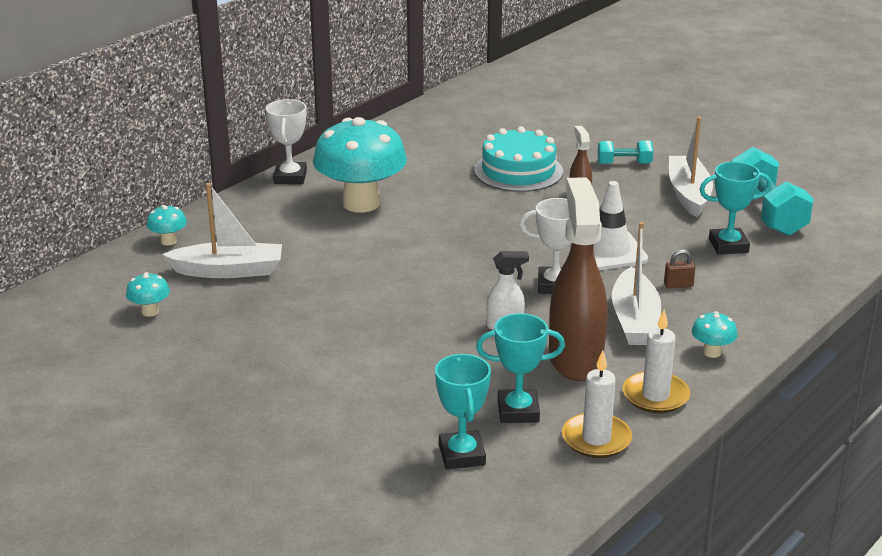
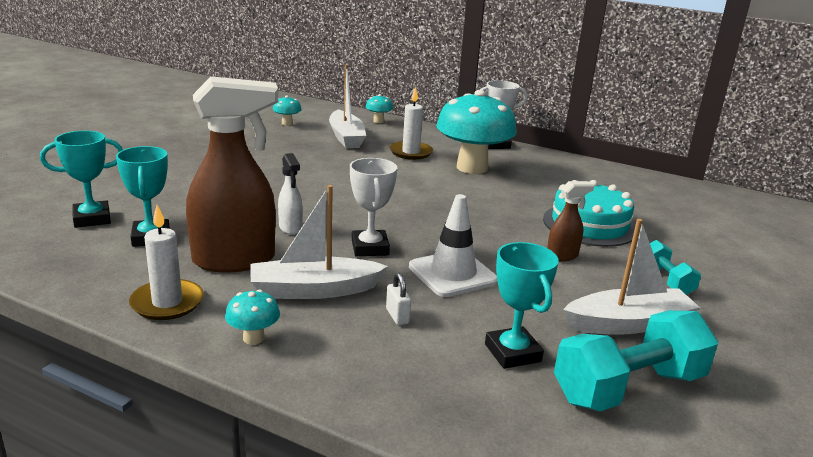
camera: 75 degrees right, 5 degrees down
white candle [562,351,632,458] -> white candle moved to [390,86,433,160]
brown padlock [664,249,695,289] -> white padlock [386,273,411,325]

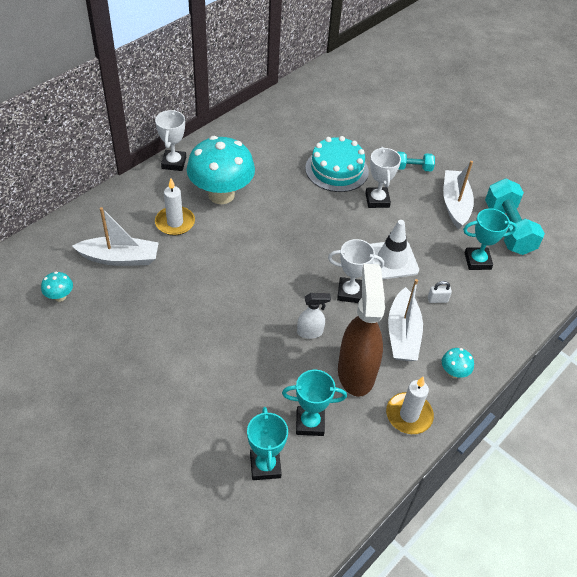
camera: 75 degrees left, 25 degrees up
turquoise mushroom [366,94,393,123] -> none
brown spray bottle [547,181,594,261] -> white trophy [365,147,401,208]

